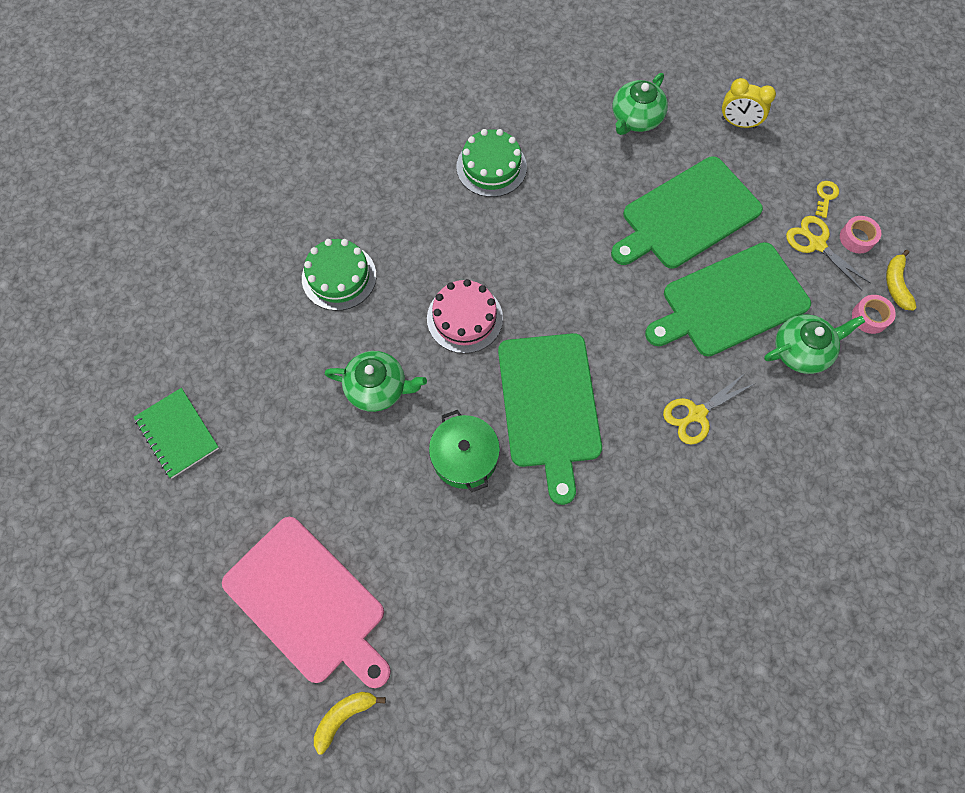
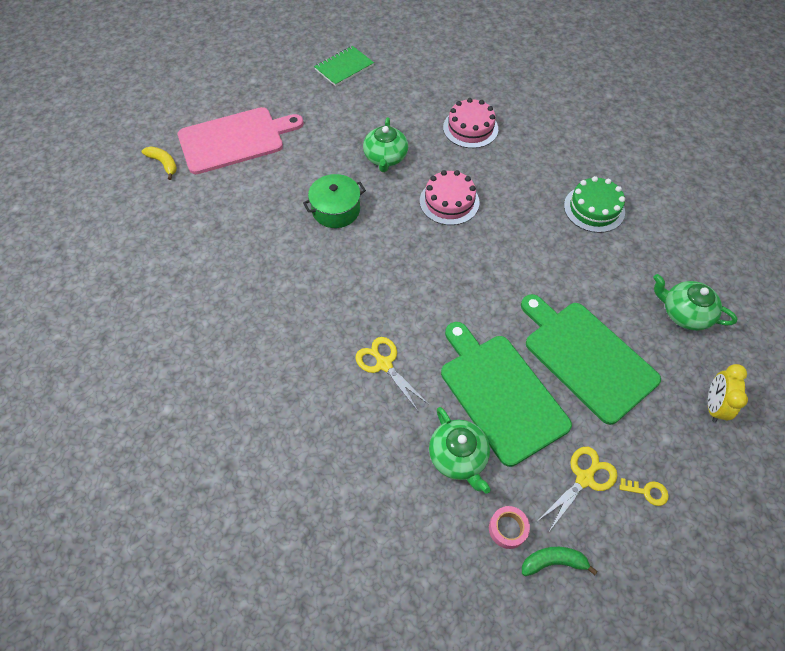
camera: 85 degrees right, 10 degrees down
pink cutting board [222,517,391,688] -> pink cutting board turned 150 degrees counterclockwise [178,107,304,174]
green cake [302,239,376,311] -> pink cake [443,98,498,148]
green cutting board [498,333,602,505] -> none
pink tape [840,216,881,253] -> none
yellow banana [886,250,917,311] -> green banana [522,547,598,576]

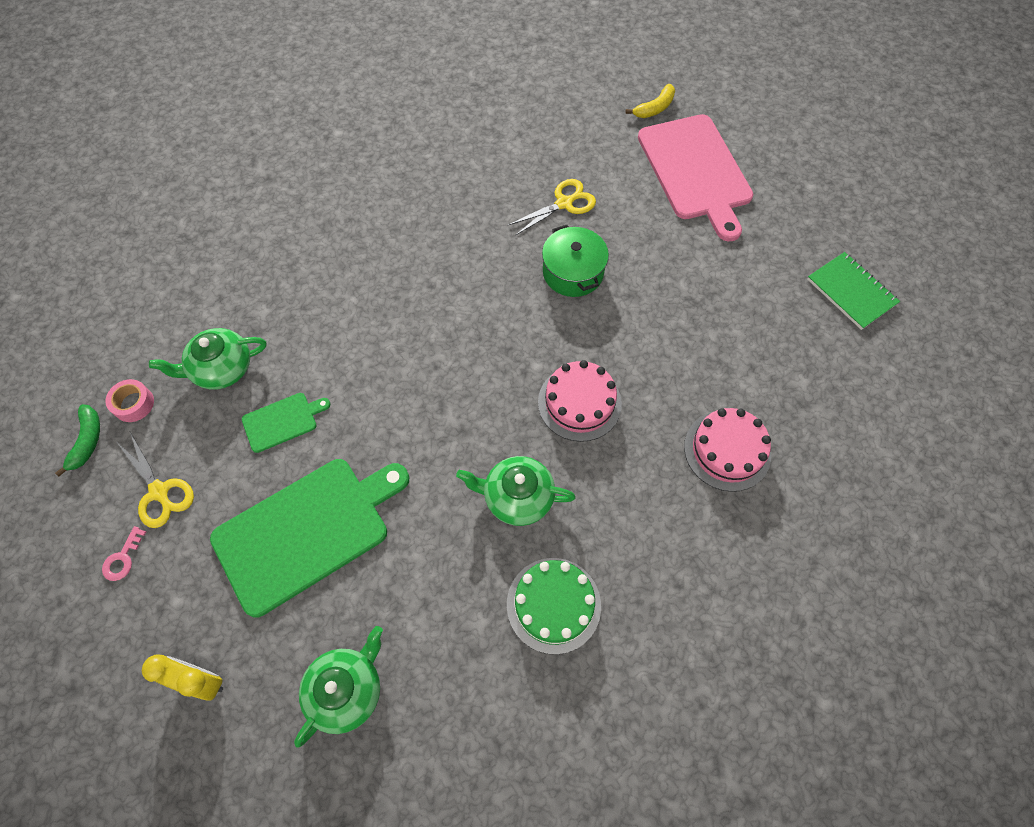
camera: 95 degrees right, 5 degrees up
yellow scissors [355,337,428,411] -> yellow scissors moved to [508,179,596,236]
green teapot [363,117,408,172] -> green teapot moved to [456,456,576,526]
green cutting board [441,322,572,467] -> green cutting board [242,393,331,453], size x0.46
yellow key [620,478,669,506] -> pink key [102,526,146,581]

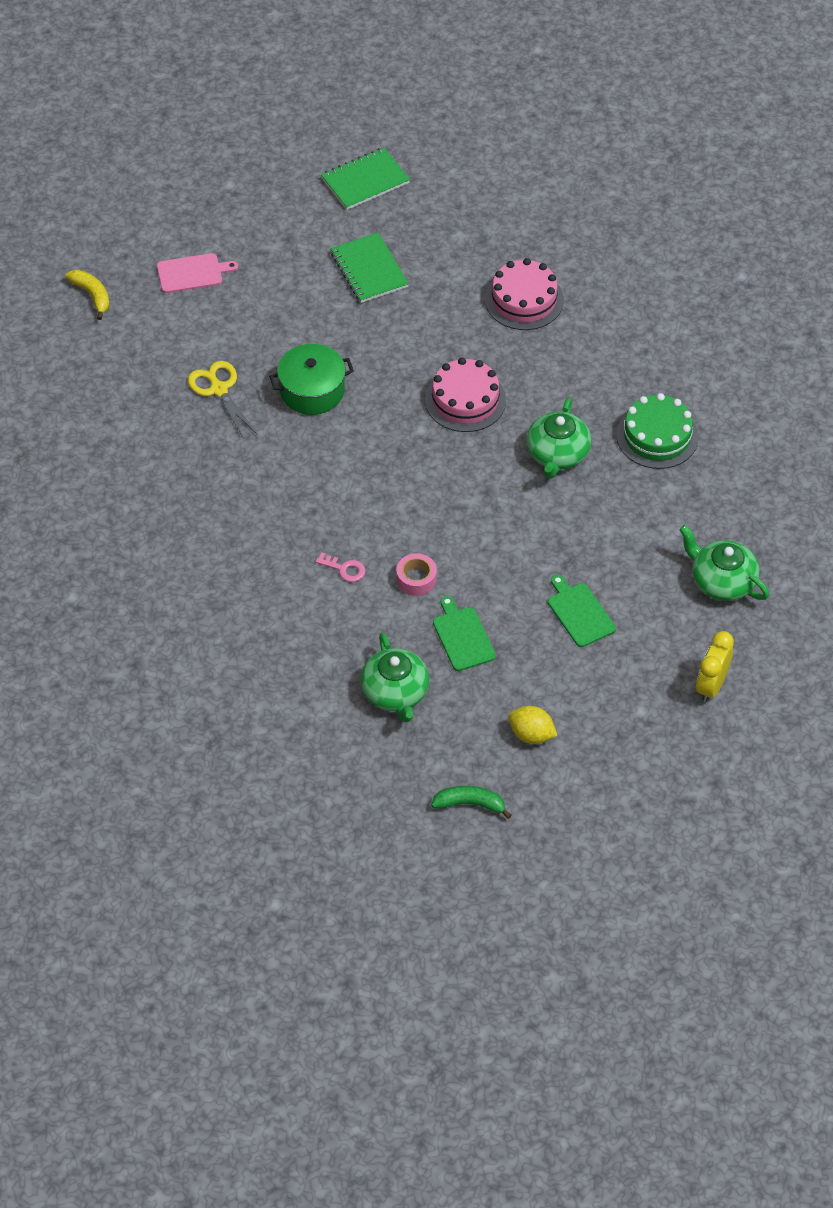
camera: 85 degrees left, 10 degrees down
pink key [102,526,146,581] -> pink key moved to [316,552,365,582]
pink tape [105,379,154,422] -> pink tape moved to [396,553,437,596]
yellow scissors [118,432,194,528] -> yellow lemon [508,706,557,744]
green cutting board [210,459,409,617] -> green cutting board [548,575,616,647], size x0.46
pink cutting board [638,114,753,241] -> pink cutting board [157,253,238,293], size x0.46
none -> green notebook [331,233,409,303]

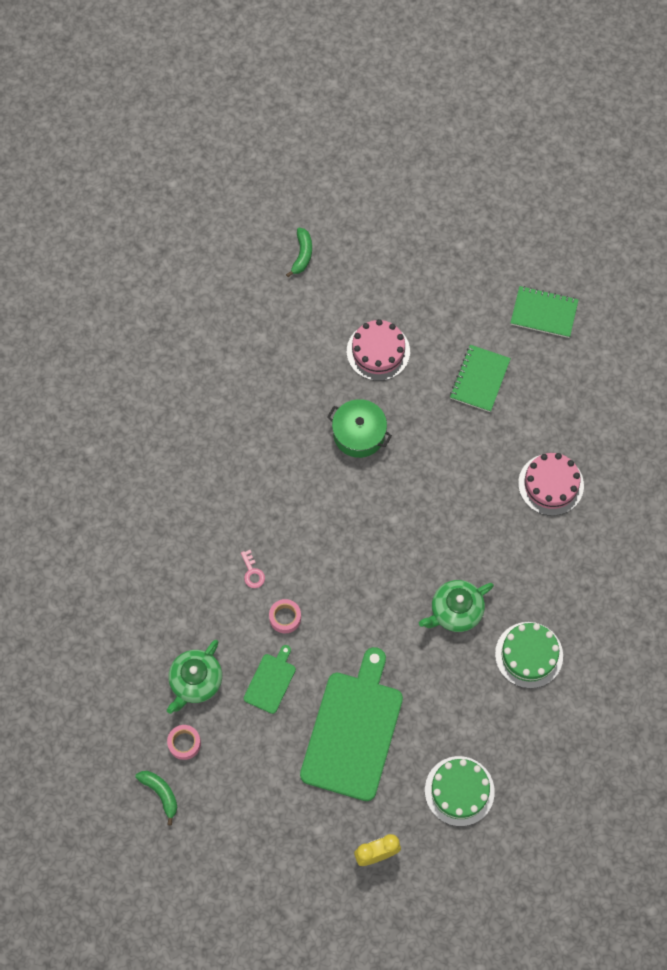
camera: 45 degrees right, 15 degrees up
yellow banana [65,270,110,320] -> green banana [286,228,312,277]
pink cutting board [157,253,238,293] -> none
yellow scissors [188,361,257,439] -> none
pink cake [425,358,506,432] -> pink cake moved to [347,319,410,381]
yellow lemon [508,706,557,744] -> none
green cutting board [548,575,616,647] -> green cutting board [300,647,403,801], size x2.16
green teapot [679,525,769,601] -> green cake [425,756,495,826]
none -> pink tape [167,725,201,760]

